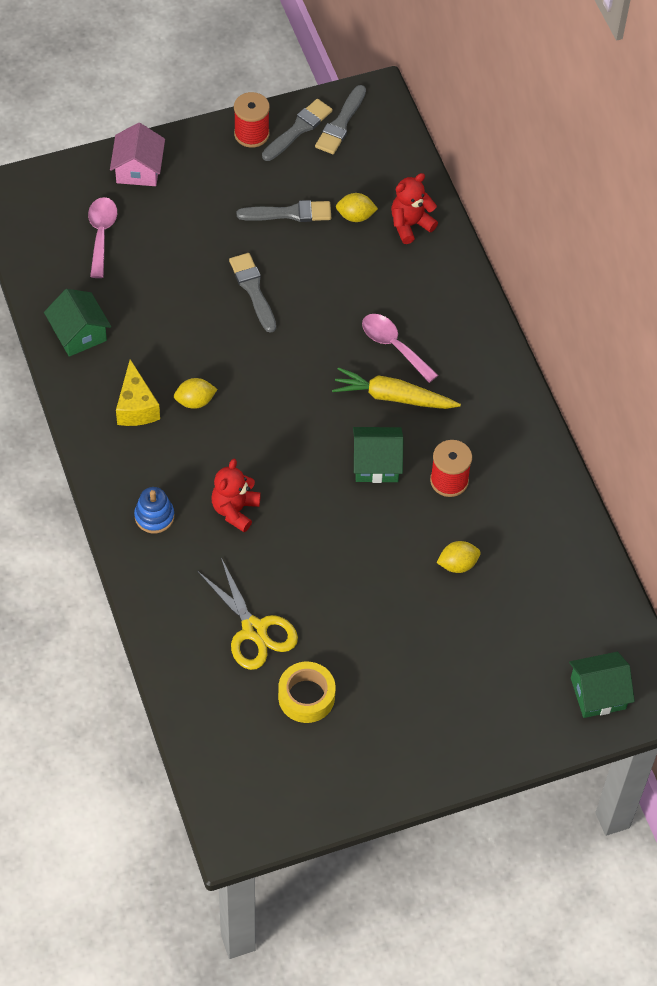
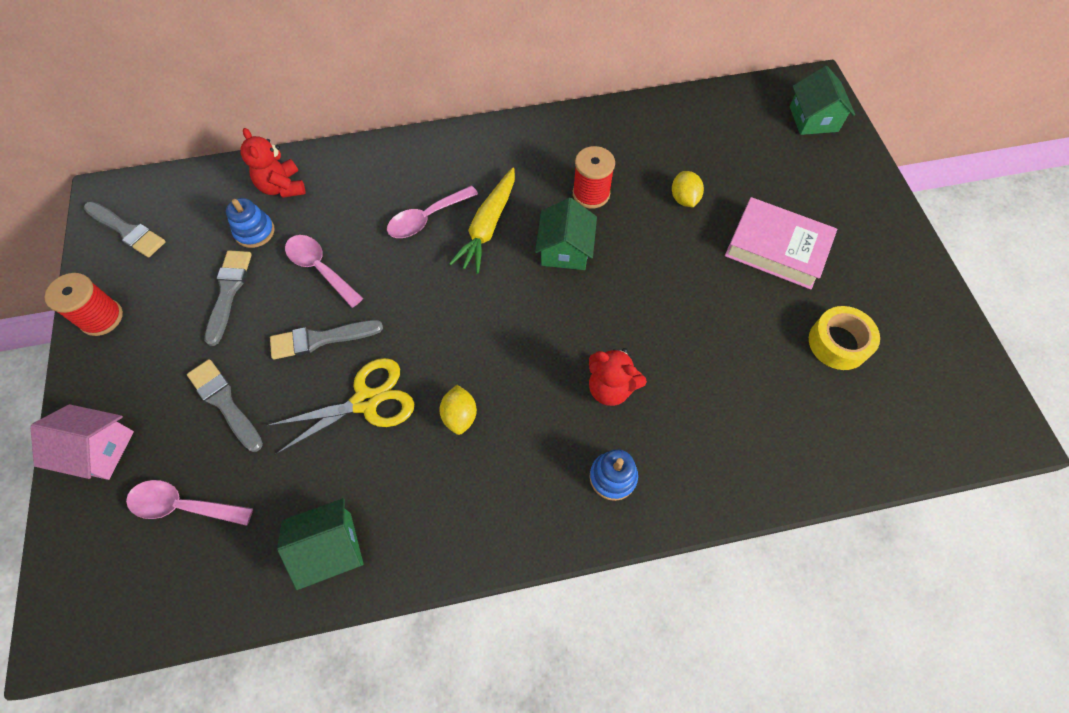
camera: 80 degrees left, 5 degrees up
yellow cheese [116,359,160,426] -> none
yellow scissors [197,558,298,670] -> yellow scissors moved to [266,358,414,454]
grey brush [262,99,333,161] -> grey brush moved to [187,359,263,452]
yellow lemon [336,193,378,222] -> blue stacking toy [226,198,274,248]
none -> pink spoon [285,235,363,308]
none -> pink book [725,197,837,290]

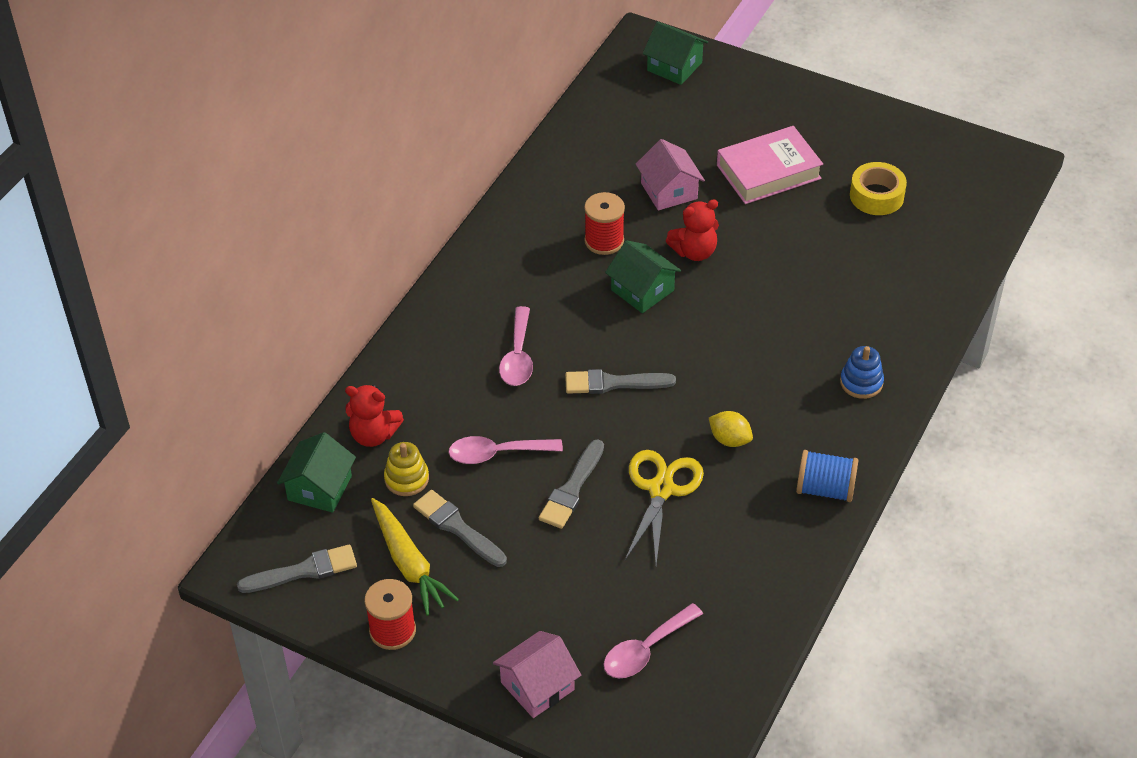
camera: 50 degrees left, 15 degrees down
grey brush [187,359,263,452] -> grey brush moved to [565,369,676,394]
blue stacking toy [226,198,274,248] -> yellow stacking toy [384,442,429,496]
green house [277,498,364,590] -> green house moved to [277,432,356,513]
yellow carrot [449,168,515,274] -> yellow carrot moved to [371,498,459,616]
red teddy bear [589,348,647,406] -> red teddy bear moved to [666,199,719,261]
yellow lemon [672,171,704,207] -> pink house [636,139,705,210]
none -> blue spool [796,450,858,502]

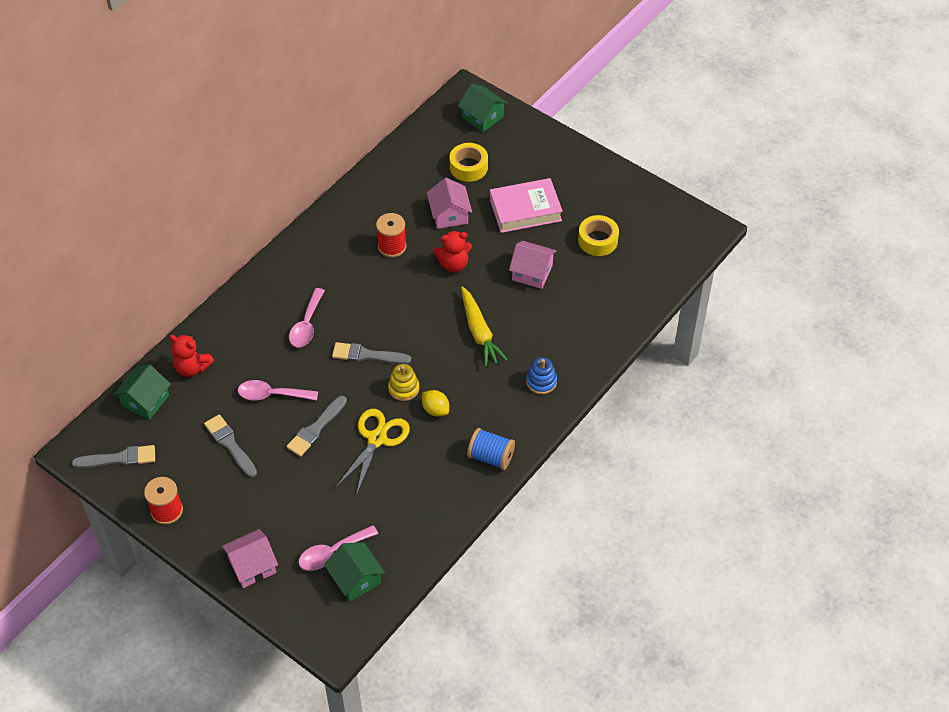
camera: 10 degrees right, 5 degrees up
yellow carrot [371,498,459,616] -> yellow carrot moved to [461,286,508,367]
yellow stacking toy [384,442,429,496] -> yellow stacking toy moved to [388,364,419,401]
green house [605,240,681,313] -> green house moved to [324,542,385,602]
none -> yellow tape [449,143,488,182]
none -> pink house [509,241,557,289]

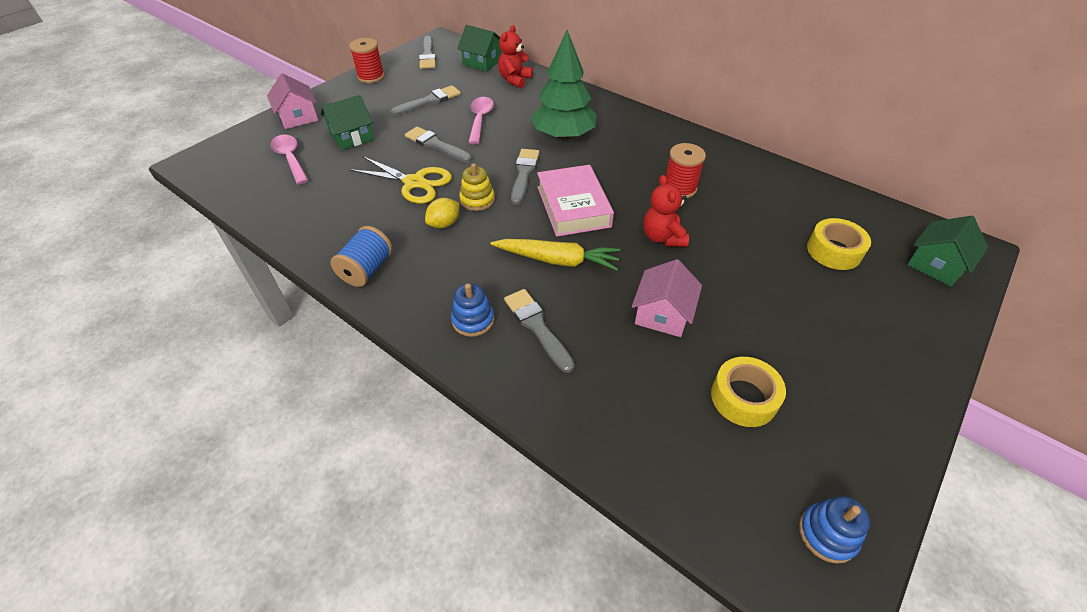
camera: 90 degrees right, 5 degrees down
pink spoon [289,288,325,347] -> green tree [531,30,596,140]
green house [324,542,385,602] -> green house moved to [321,95,374,150]
pink house [427,178,472,229] -> none
yellow carrot [461,286,508,367] -> yellow carrot turned 150 degrees counterclockwise [491,239,621,271]
pink book [490,178,563,233] -> pink book moved to [537,165,614,237]
none -> grey brush [504,289,575,373]
none -> blue stacking toy [799,496,870,564]

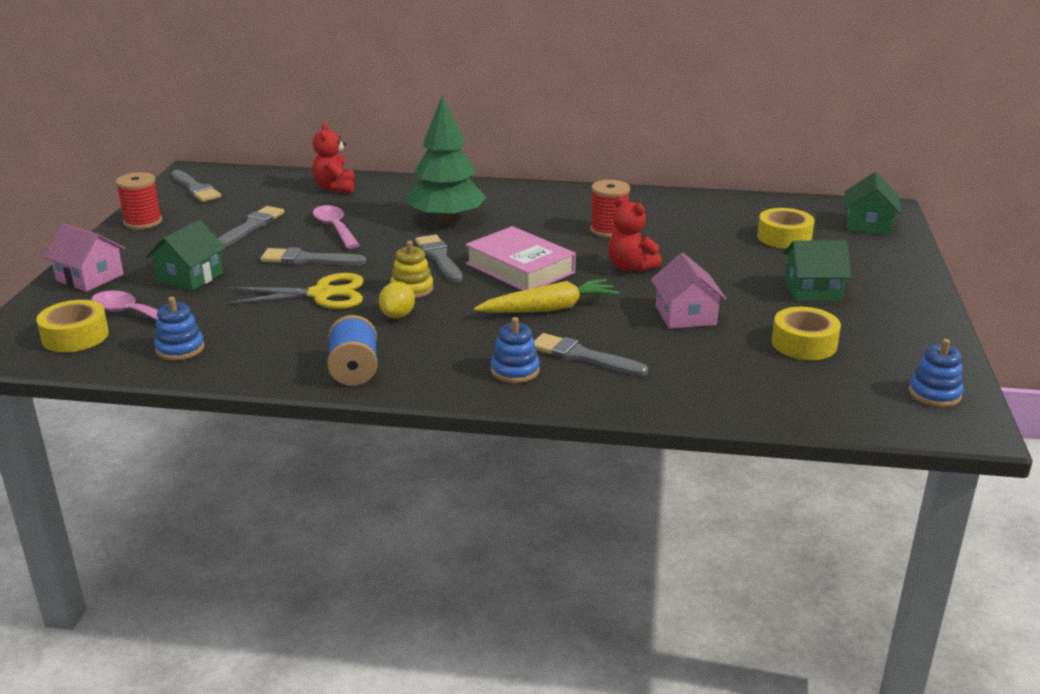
camera: 30 degrees left, 20 degrees down
green house [457,25,502,72] -> green house moved to [783,240,851,301]
none -> yellow tape [36,300,109,352]
none -> blue stacking toy [154,297,204,360]

